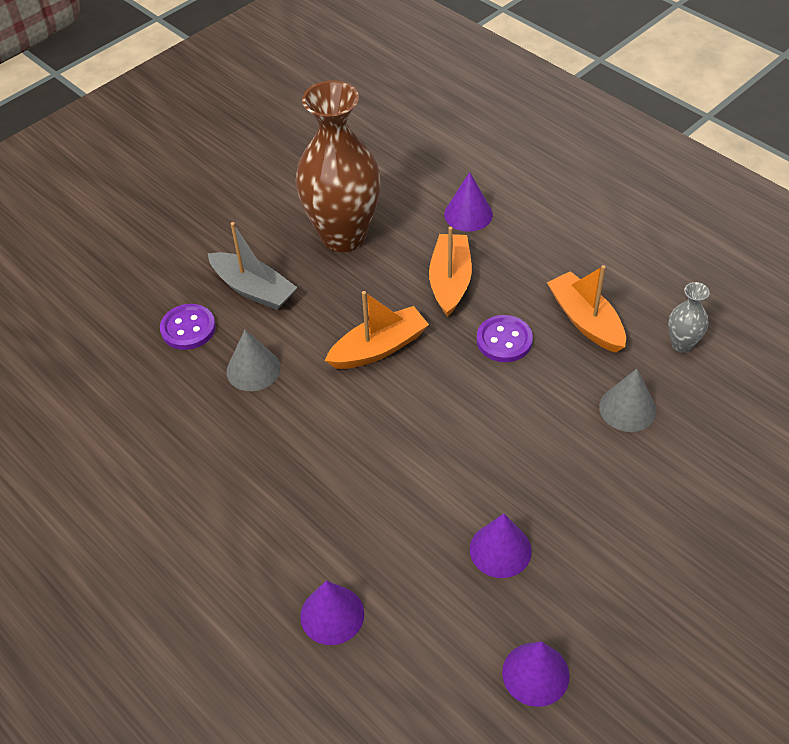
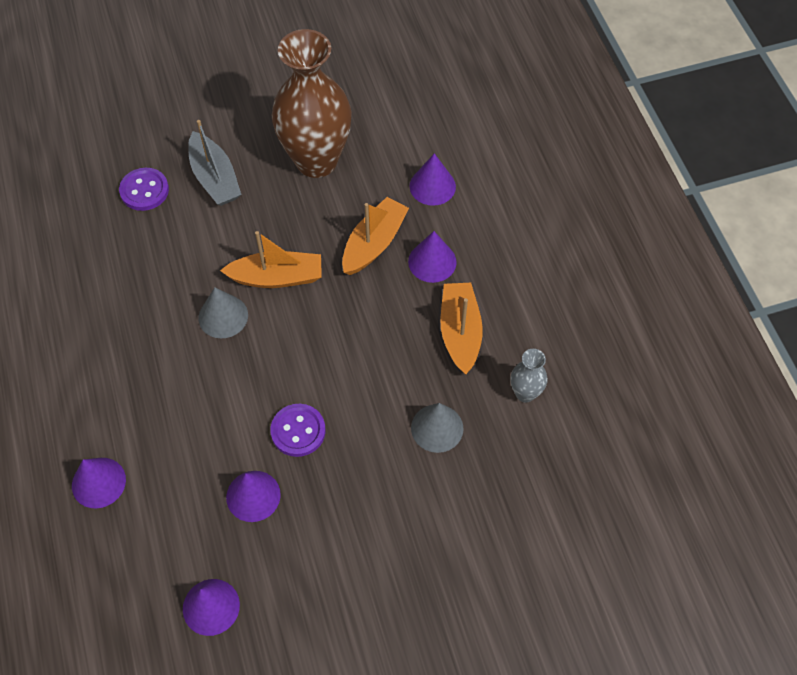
camera: 25 degrees right, 10 degrees up
grey cone [226,330,281,391] -> grey cone moved to [199,287,248,338]
purple button [477,315,533,362] -> purple button moved to [270,404,326,457]
none -> purple cone [408,231,457,283]

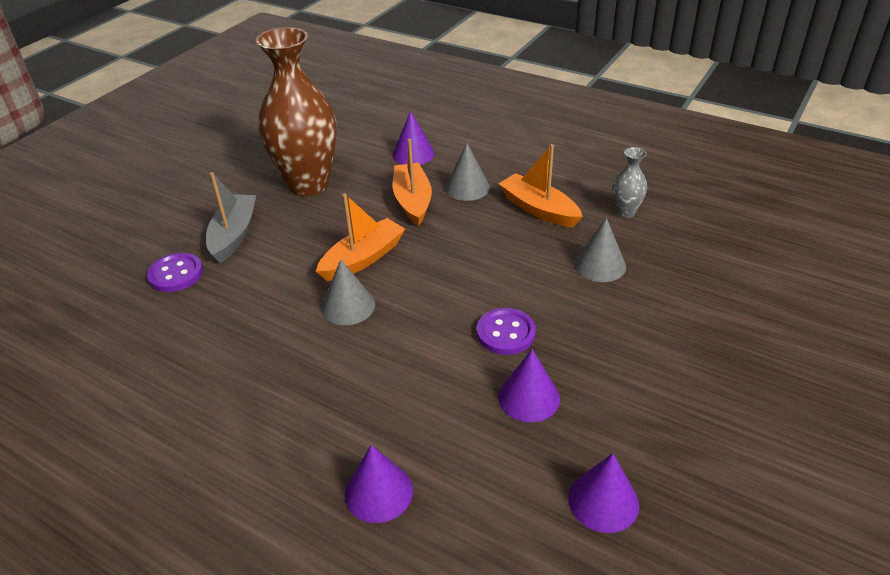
camera: 40 degrees left, 20 degrees down
grey boat [188,120,242,206] -> grey boat turned 105 degrees counterclockwise [206,172,256,263]
purple cone [408,231,457,283] -> grey cone [445,143,490,201]

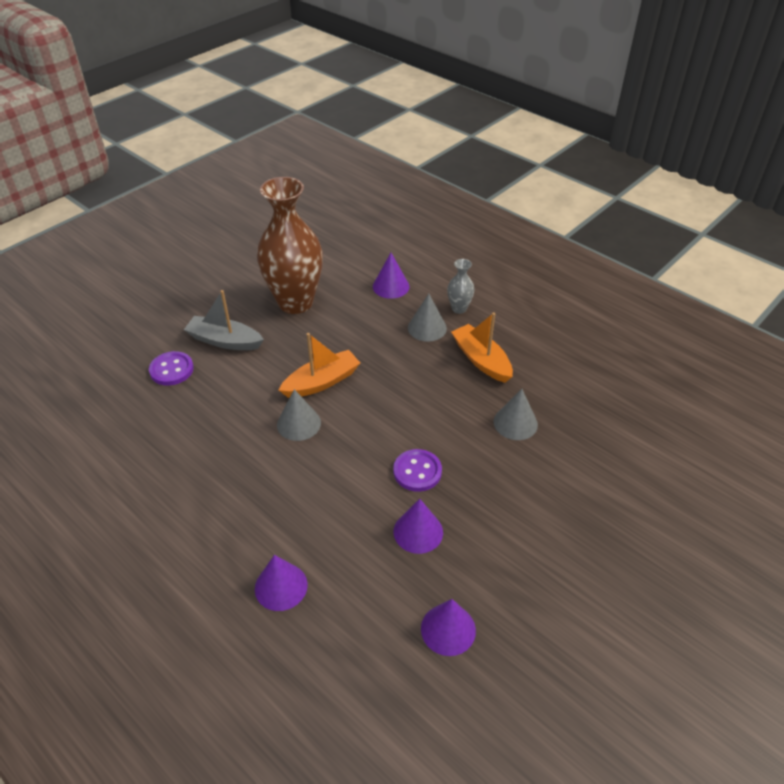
camera: 10 degrees right, 5 degrees up
grey boat [206,172,256,263] -> grey boat turned 90 degrees counterclockwise [184,290,264,350]
orange boat [393,139,432,226] -> none
grey vase [612,147,647,218] -> grey vase moved to [447,259,474,314]

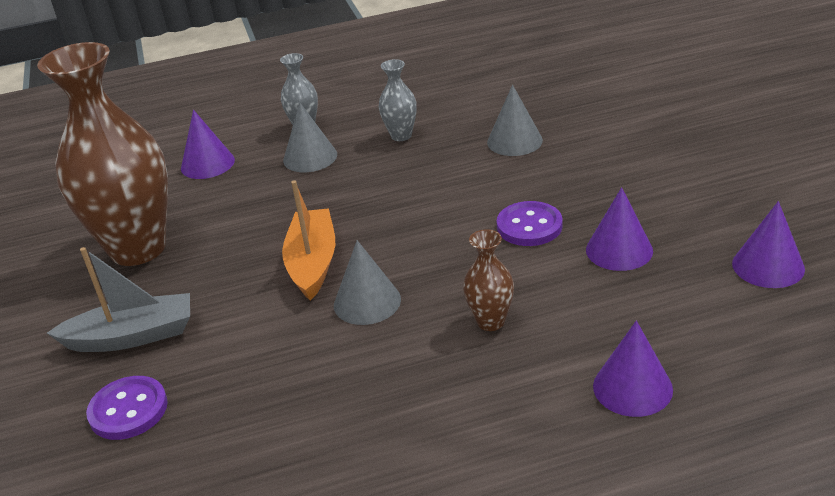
camera: 55 degrees left, 10 degrees down
grey boat [184,290,264,350] -> grey boat turned 150 degrees counterclockwise [47,247,190,352]
orange boat [451,313,513,383] -> grey vase [379,59,417,141]
none -> brown vase [463,229,514,331]

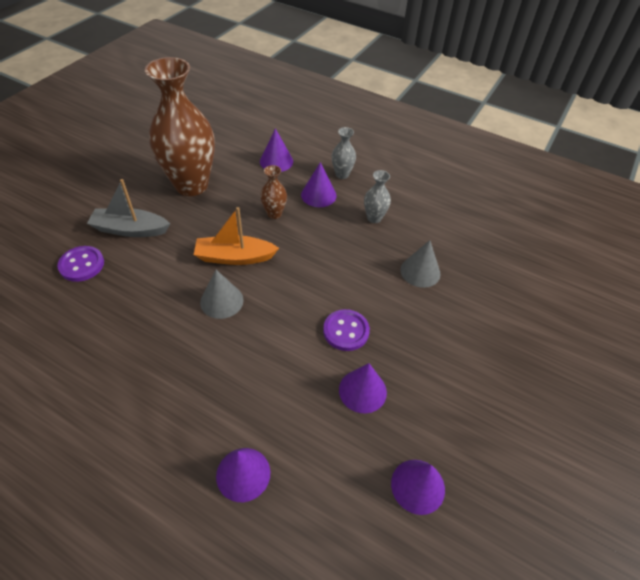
camera: 40 degrees right, 15 degrees up
grey boat [47,247,190,352] -> grey boat turned 150 degrees clockwise [87,179,170,237]
orange boat [282,180,335,300] -> orange boat turned 135 degrees counterclockwise [194,207,279,265]
grey cone [283,103,337,172] -> purple cone [301,162,337,207]
brown vase [463,229,514,331] -> brown vase moved to [260,165,287,219]

